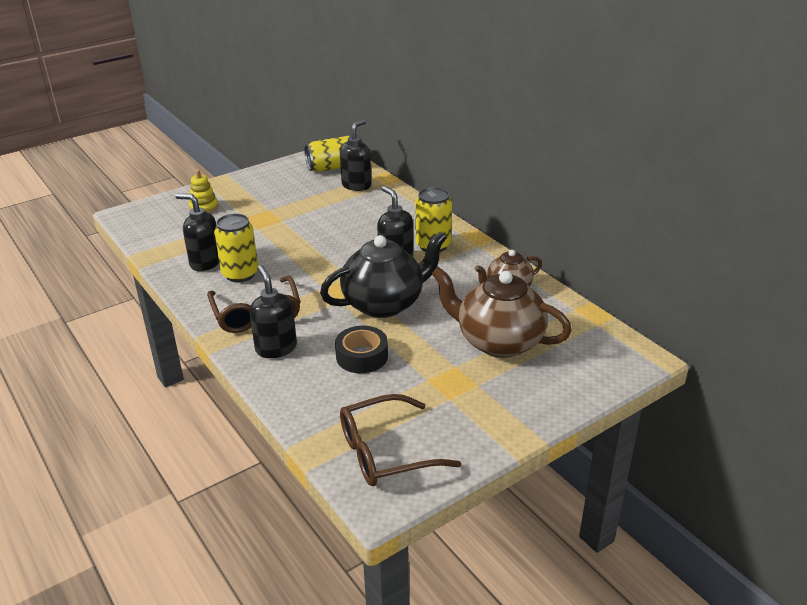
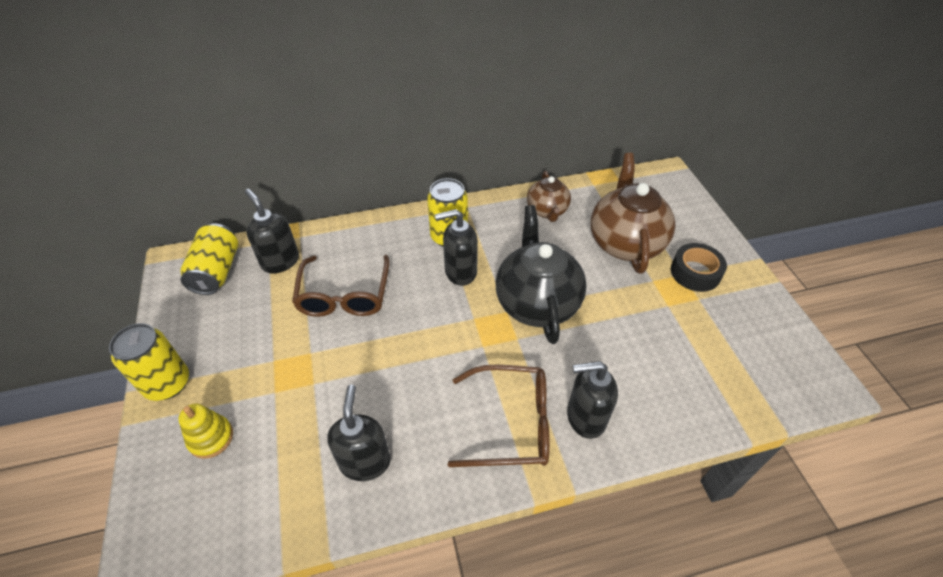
camera: 70 degrees left, 15 degrees up
black soap dispenser [175,193,219,271] -> black soap dispenser turned 135 degrees clockwise [327,385,391,481]
yellow can [214,213,258,282] -> yellow can moved to [109,323,189,401]
black tape [335,326,388,373] -> black tape moved to [671,243,727,292]
brown glasses [340,394,461,486] -> brown glasses moved to [292,255,390,317]
brown teapot [431,267,572,358] -> brown teapot turned 135 degrees clockwise [591,153,675,274]

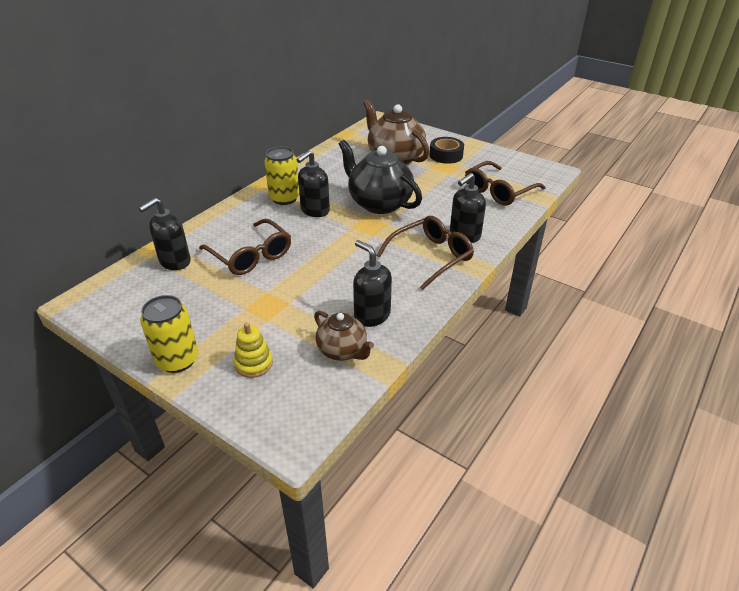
camera: 40 degrees left, 10 degrees down
yellow can [181,224,238,295] -> none
black soap dispenser [245,189,299,273] -> black soap dispenser turned 60 degrees counterclockwise [139,198,191,270]
brown teapot [527,171,571,222] -> brown teapot moved to [314,311,374,361]
none -> brown glasses [465,161,545,205]

